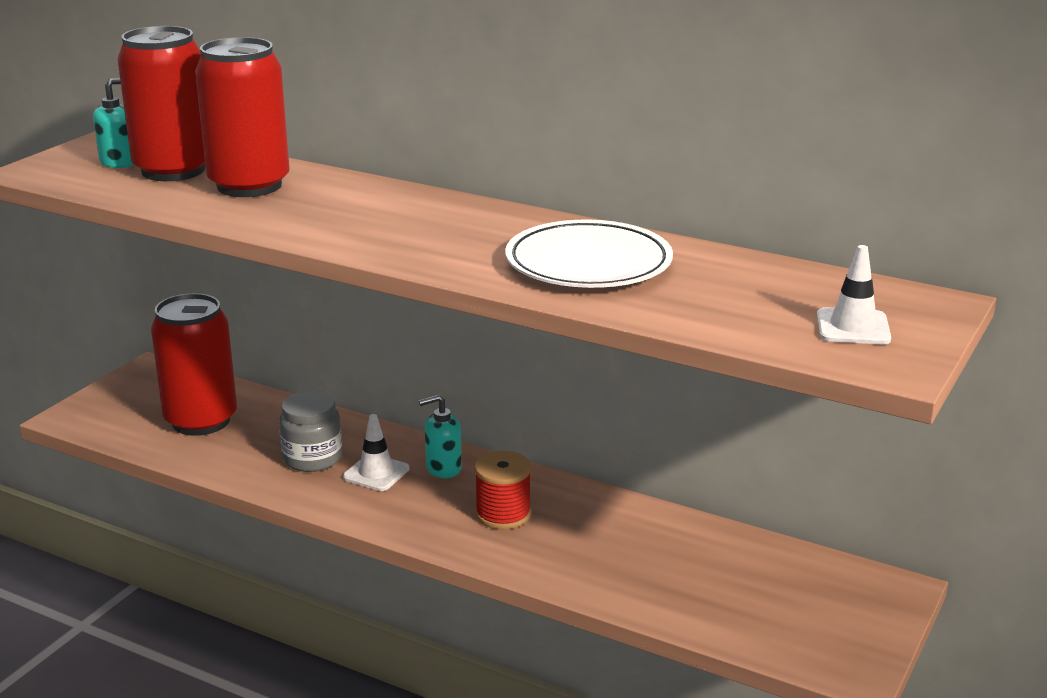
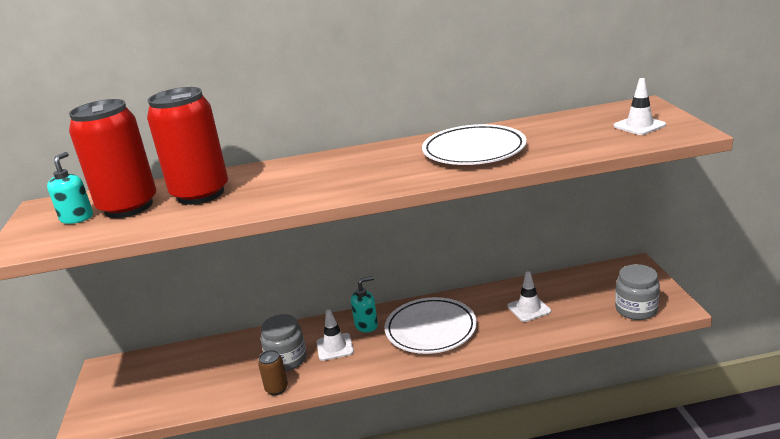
camera: 35 degrees left, 0 degrees up
red can [151,293,237,436] -> none
turquoise soap dispenser [419,394,462,478] -> turquoise soap dispenser turned 150 degrees counterclockwise [351,276,378,333]
red spool [474,451,531,529] -> white plate [385,297,477,354]
none -> brown can [258,350,288,395]
none -> white traffic cone [507,272,551,322]
none -> grey jar [615,264,660,320]

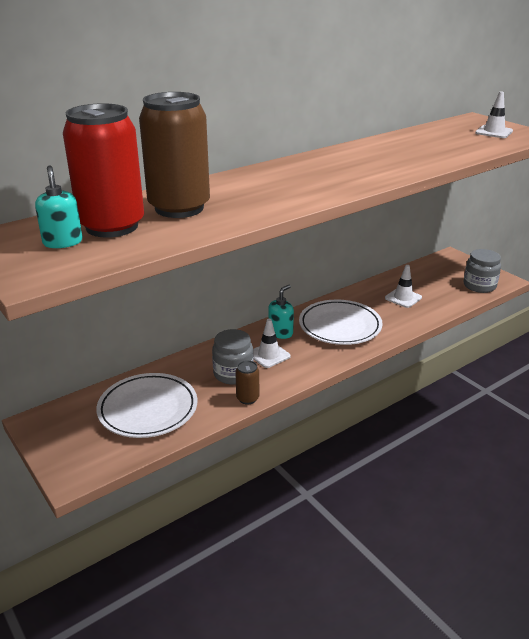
camera: 30 degrees left, 5 degrees up
red can [147,87,228,205] -> brown can [139,92,210,218]
white plate [422,124,527,165] -> white plate moved to [96,373,197,438]

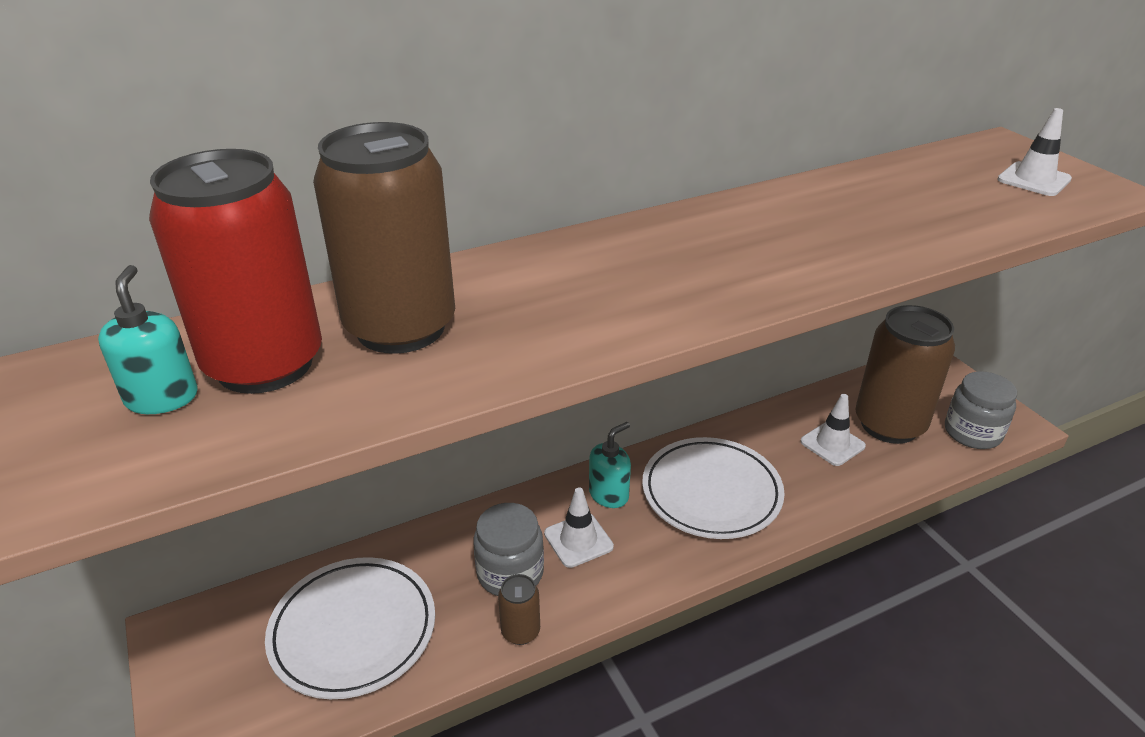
camera: 10 degrees right, 5 degrees up
none -> brown can [855,305,955,444]

